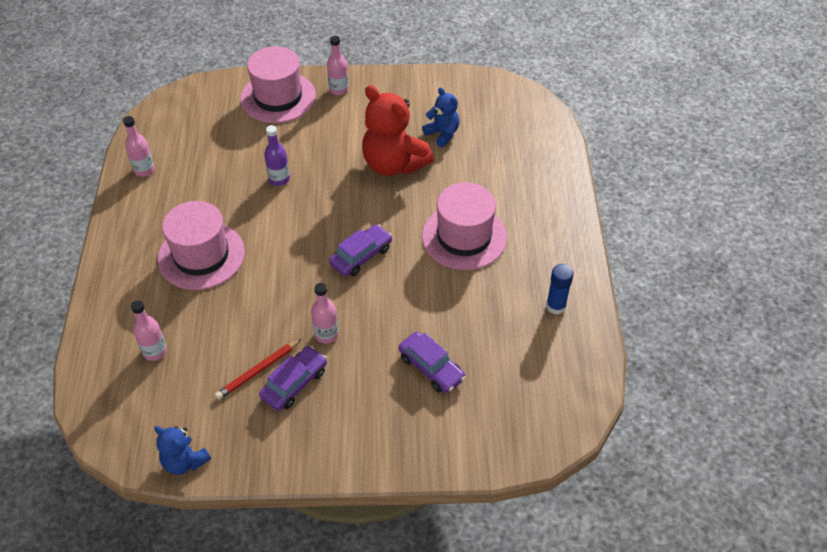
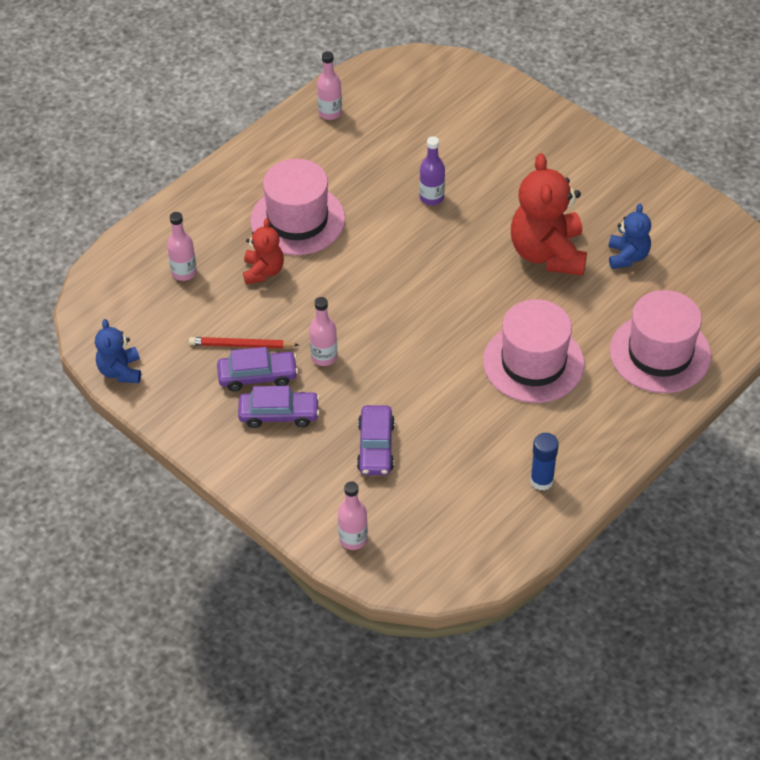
camera: 45 degrees right, 0 degrees up
pink hat [240,46,316,123] -> pink hat moved to [610,290,711,393]
pink bottle [327,36,349,96] -> pink bottle moved to [338,481,368,550]
purple car [329,224,392,276] -> purple car moved to [238,386,320,428]
none -> red teddy bear [243,218,284,284]

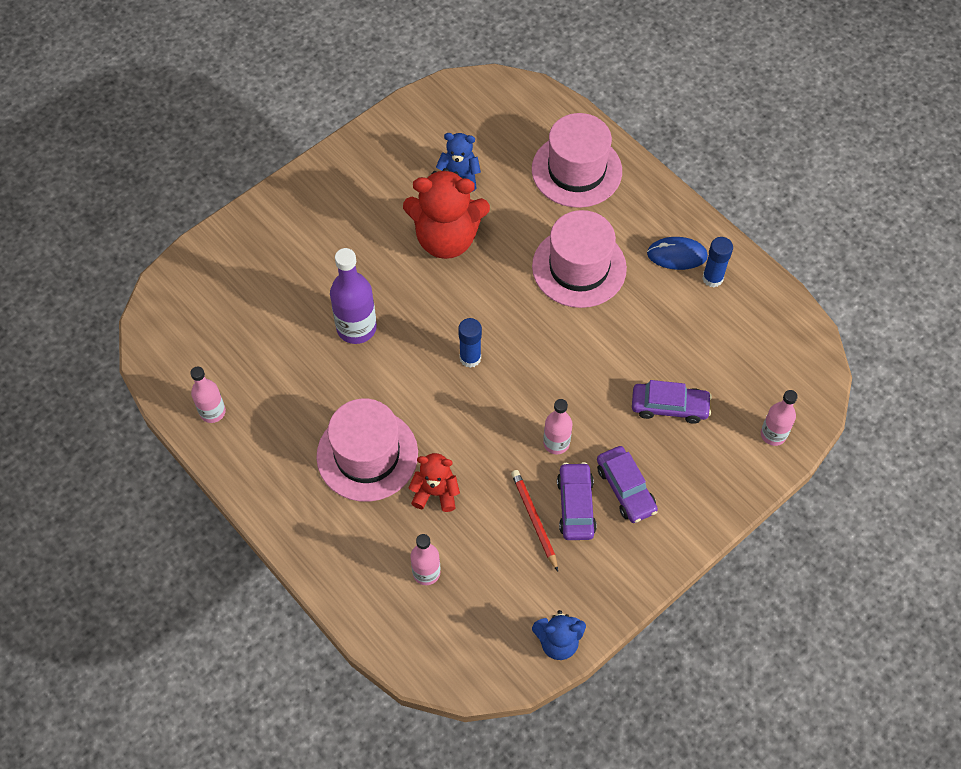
camera: 85 degrees left, 10 degrees up
red pencil [189,337,299,349] -> red pencil turned 150 degrees clockwise [511,470,558,571]
purple car [238,386,320,428] -> purple car turned 150 degrees clockwise [597,446,658,523]
purple bottle [419,136,445,205] -> purple bottle [330,248,377,344], size x1.59
none -> blue glue stick [458,318,482,368]
none -> blue mouse [647,237,708,270]

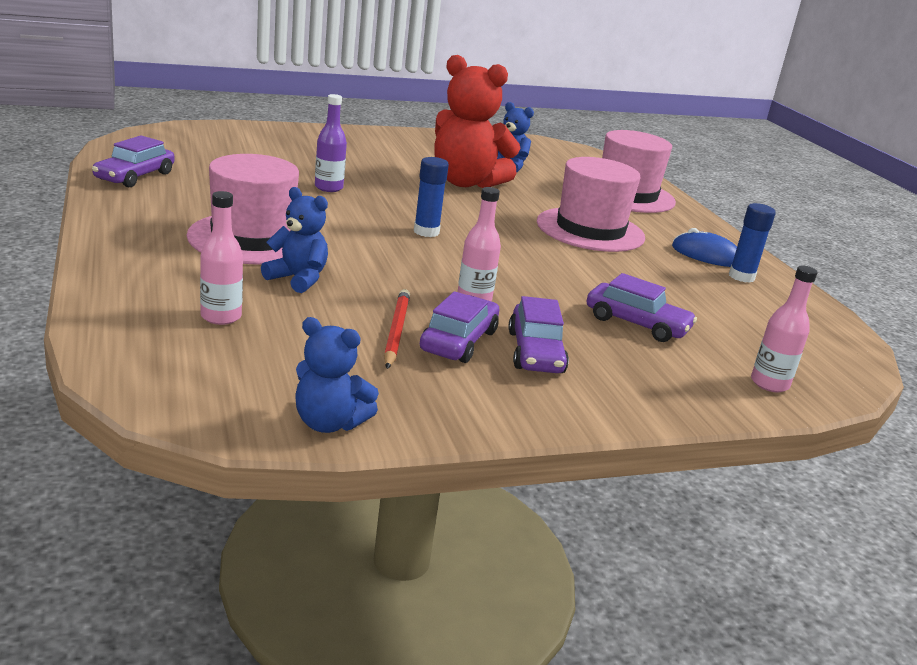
camera: 20 degrees right, 35 degrees down
pink bottle [190,367,226,423] -> purple car [92,135,175,187]
purple bottle [330,248,377,344] -> purple bottle [315,94,347,192], size x0.63
red teddy bear [409,453,460,512] -> blue teddy bear [261,187,328,293]

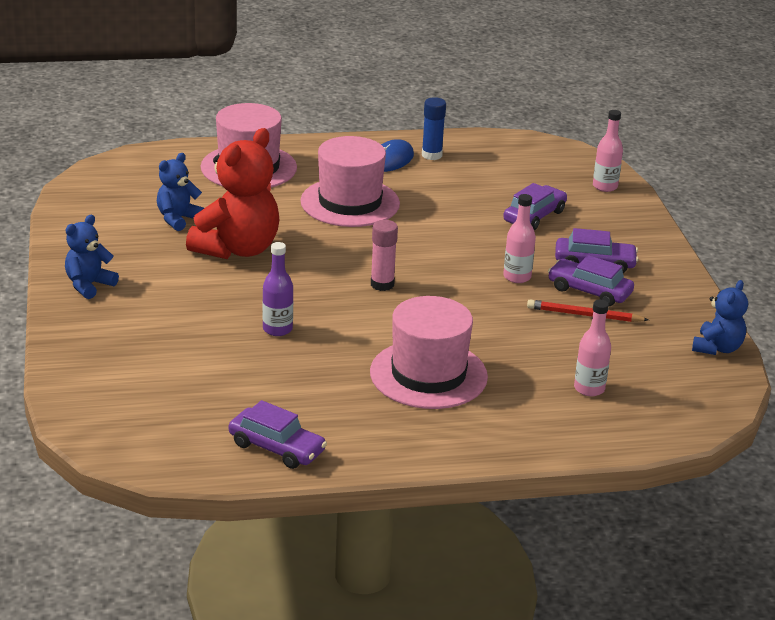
camera: 80 degrees left, 5 degrees up
blue teddy bear [261,187,328,293] -> blue teddy bear moved to [65,215,119,299]
blue glue stick [414,157,449,237] -> pink glue stick [371,220,398,291]

